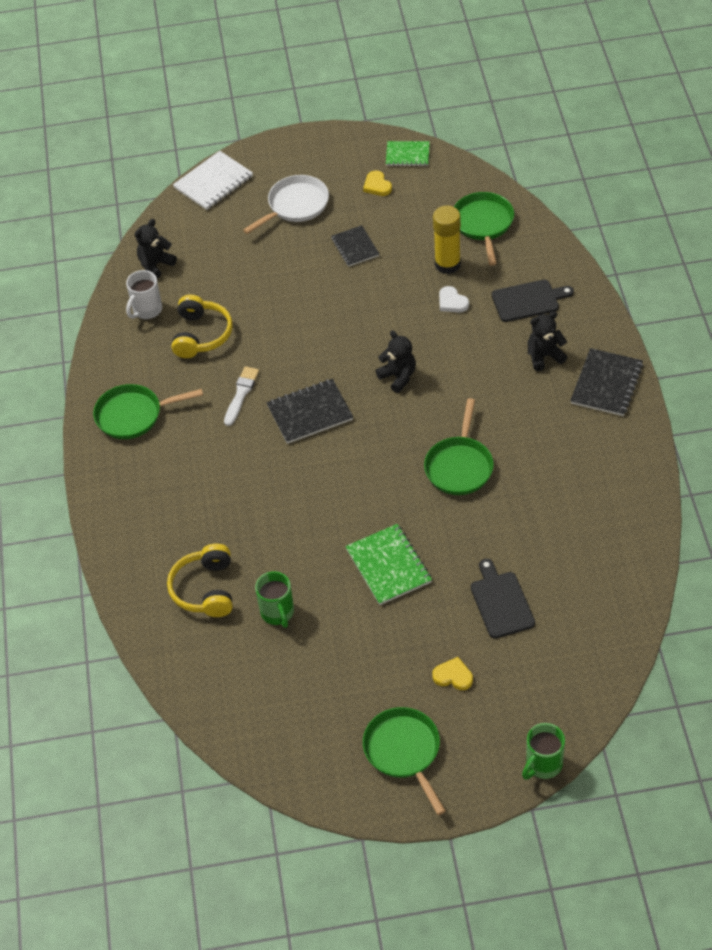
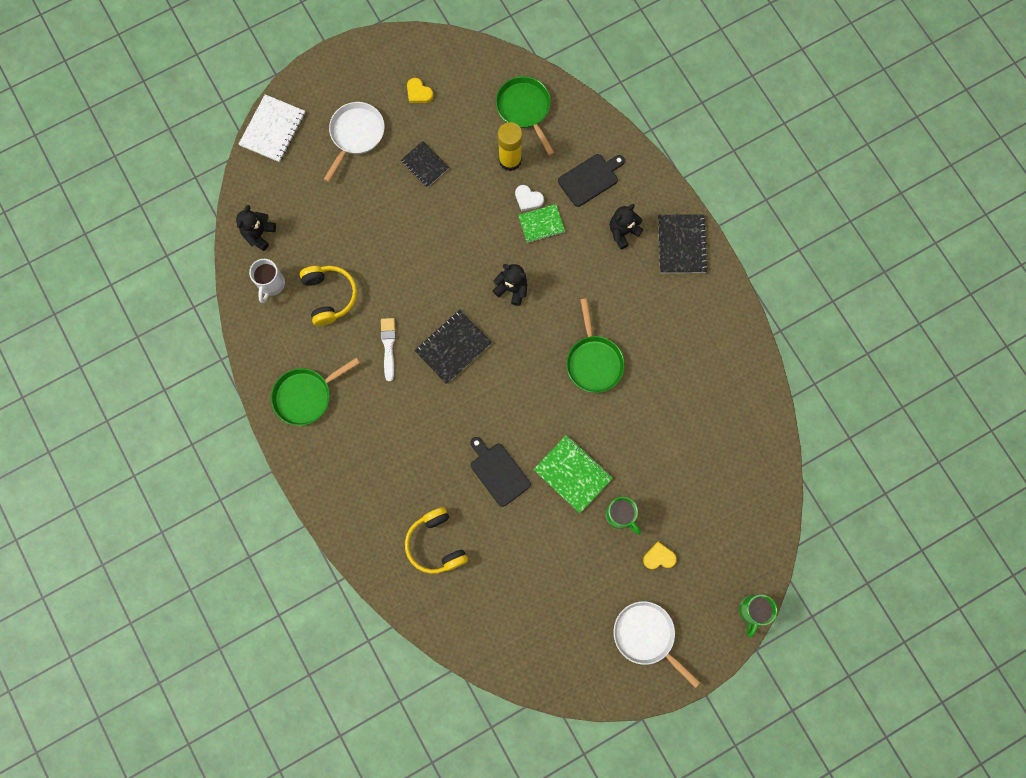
camera: 25 degrees left, 25 degrees up
green mug [255,571,294,628] -> green mug moved to [606,497,641,535]
green pan [363,707,446,815] -> white pan [613,601,700,688]
green notebook [386,141,430,166] -> green notebook moved to [518,204,565,243]
black cutting board [471,559,535,639] -> black cutting board moved to [471,437,531,507]

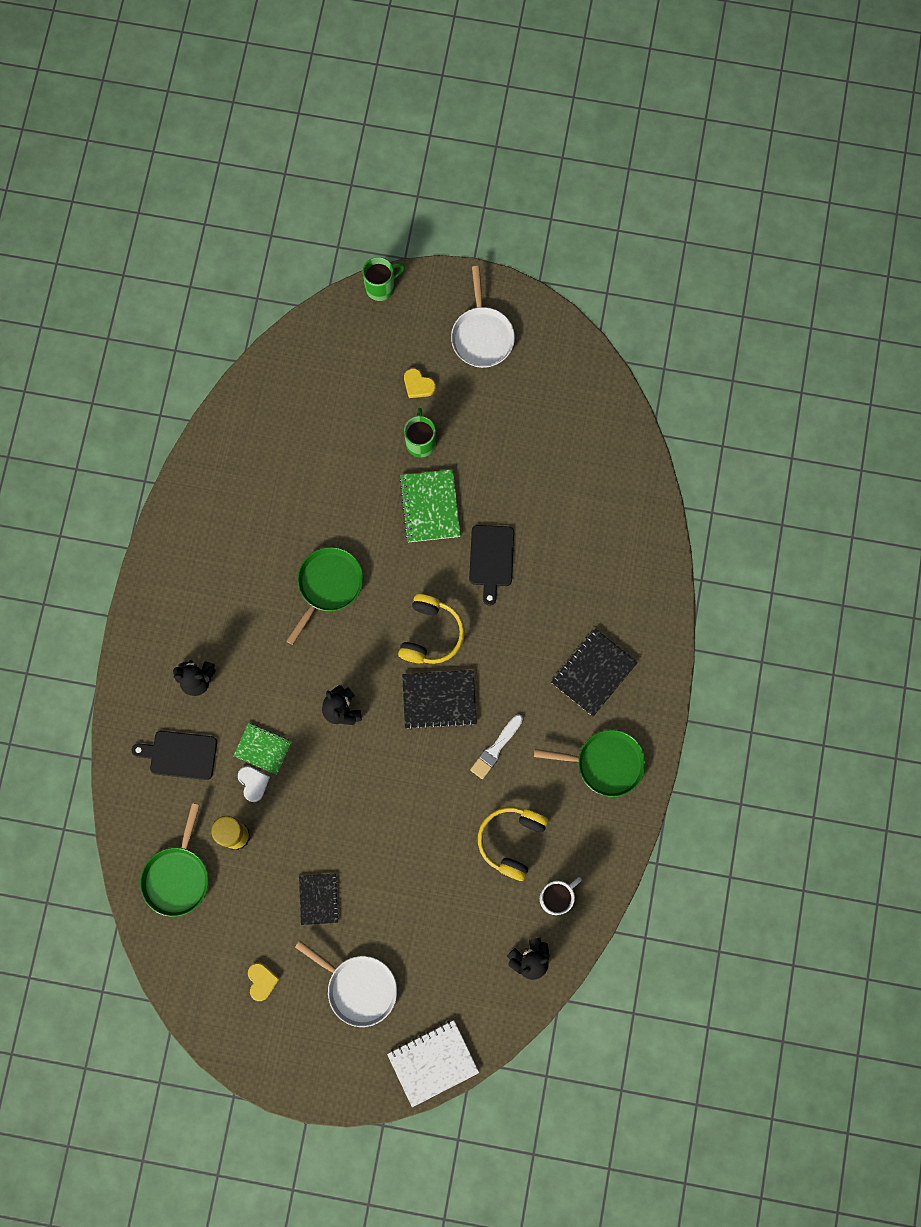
camera: 140 degrees left, 0 degrees up
white pan [324,102,385,182] -> white pan turned 120 degrees counterclockwise [295,941,397,1027]
yellow headphones [405,507,468,574] -> yellow headphones moved to [398,594,465,664]
black notebook [658,215,708,273] -> black notebook moved to [551,629,638,717]

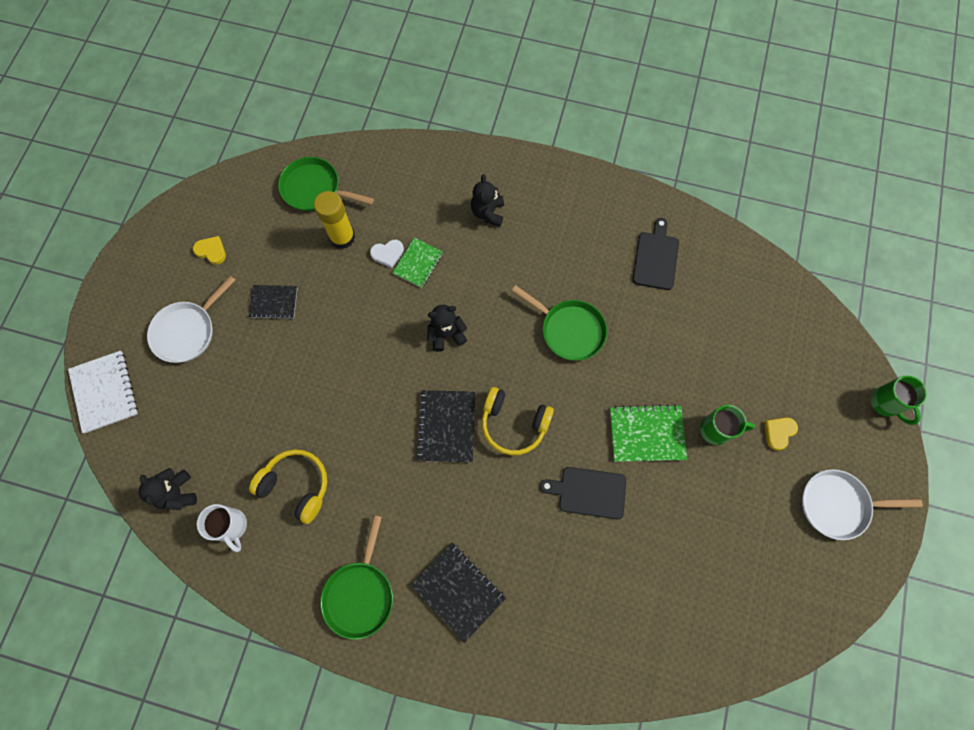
camera: 95 degrees right, 5 degrees down
black cutting board [132,731,217,780] -> black cutting board moved to [633,218,679,290]
yellow heart [248,963,280,1001] -> yellow heart turned 150 degrees counterclockwise [193,236,226,265]
white brush [470,714,523,779] -> none

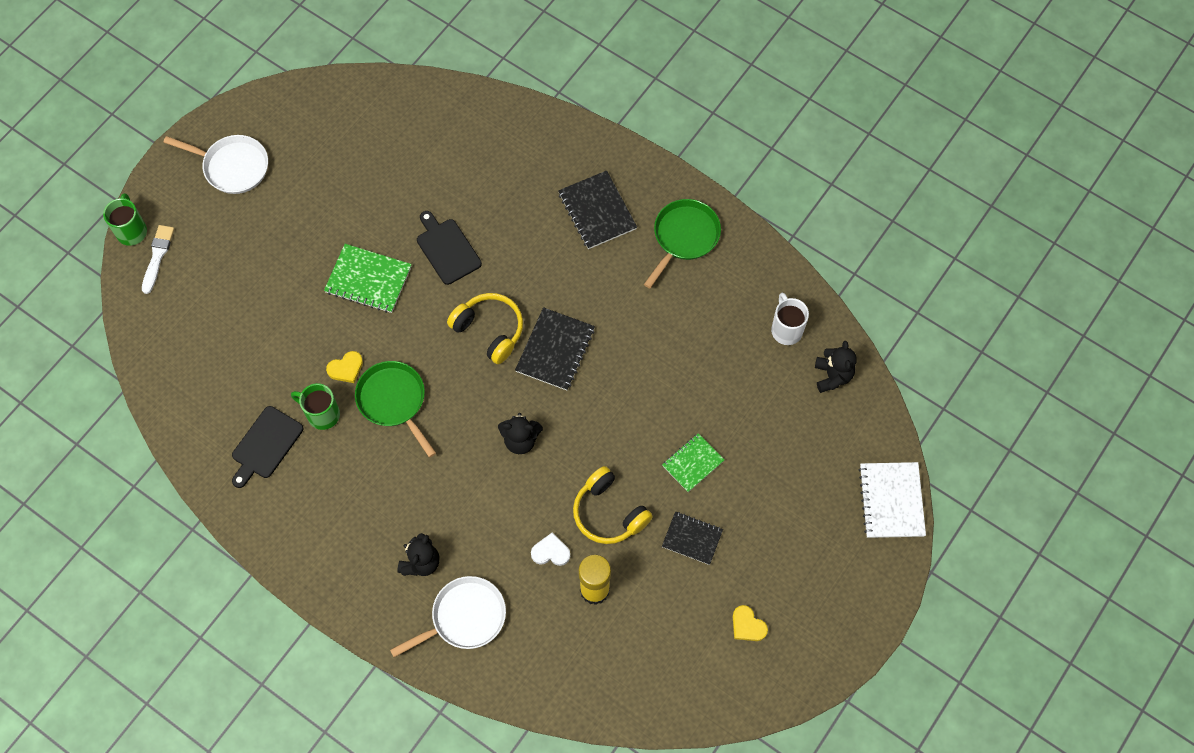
camera: 160 degrees left, 5 degrees down
white pan [147,275,235,363] -> white pan moved to [390,576,506,657]
yellow headphones [249,449,327,524] -> yellow headphones moved to [573,466,653,544]
green pan [278,157,374,211] -> none
green notebook [392,238,443,288] -> green notebook moved to [662,433,724,492]
black cutting board [540,467,626,519] -> black cutting board turned 150 degrees counterclockwise [417,211,482,285]
green mug [700,405,755,445] -> green mug moved to [291,383,340,430]
yellow heart [764,418,798,451] -> yellow heart moved to [326,351,363,383]
none -> white brush [142,225,174,294]

